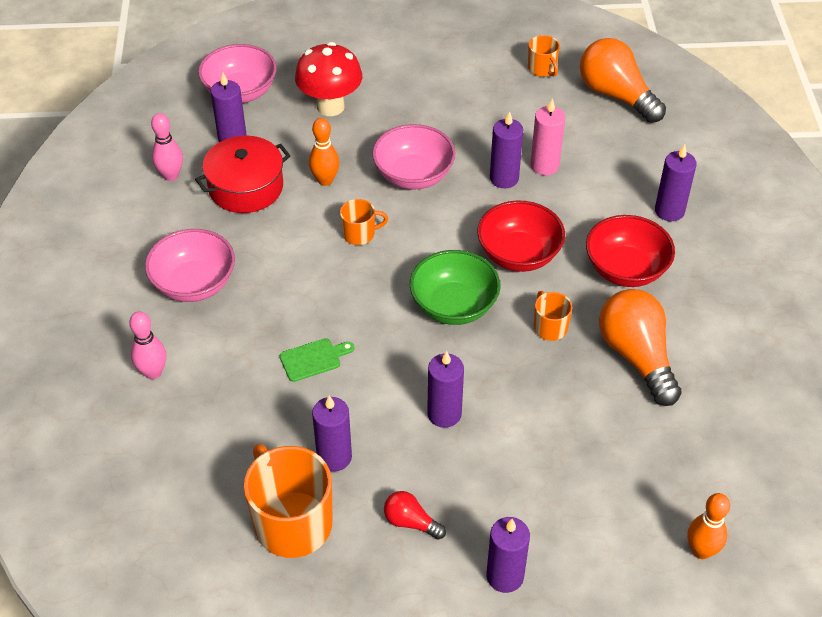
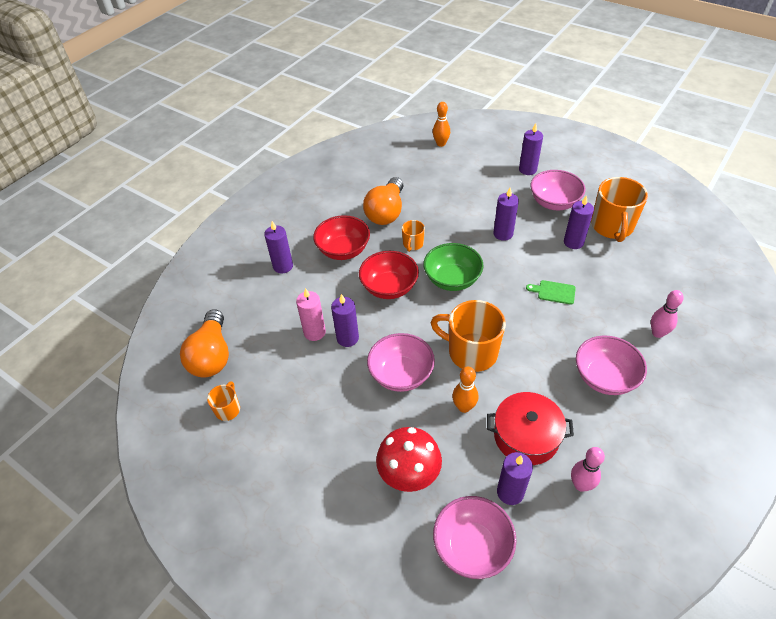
camera: 140 degrees left, 0 degrees up
orange mug [340,199,388,245] -> orange mug [430,300,506,372], size x2.03
red light bulb [384,491,446,540] -> pink bowl [530,170,585,210]

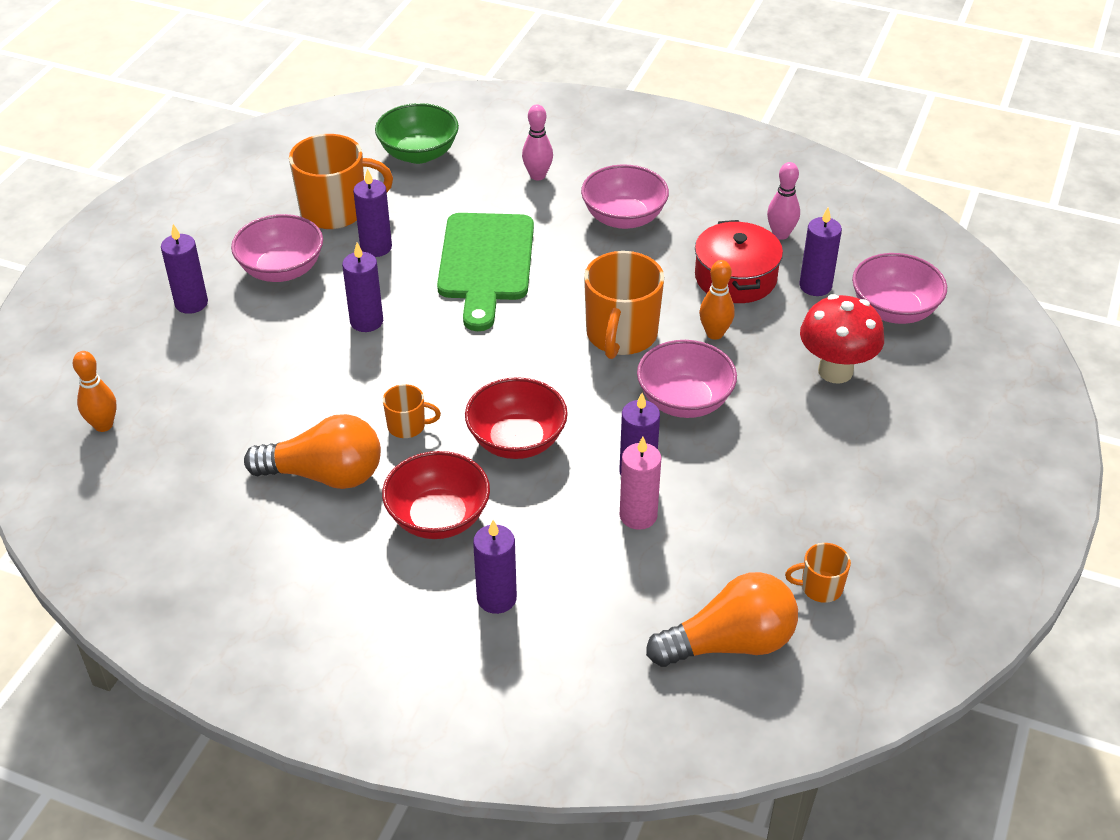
camera: 105 degrees left, 5 degrees down
green bowl [423,243,483,291] -> green bowl moved to [375,103,459,164]
green cutting board [526,280,576,305] -> green cutting board [437,213,534,331], size x2.41

